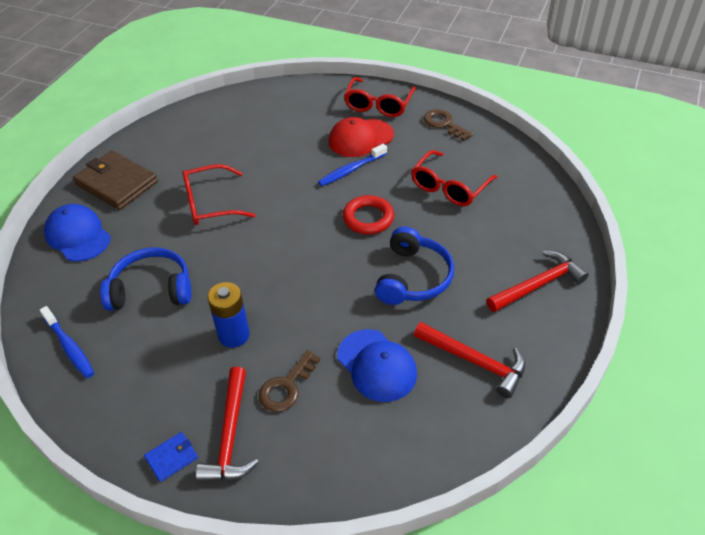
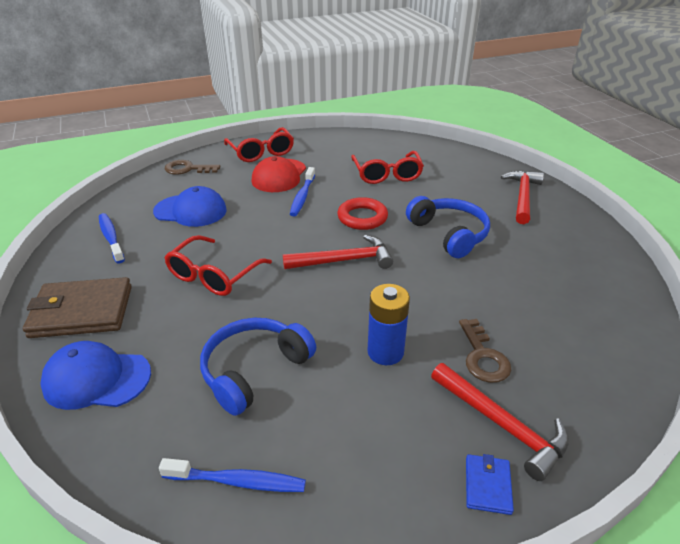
camera: 45 degrees left, 10 degrees down
blue cap [337,329,417,402] -> blue cap moved to [153,186,227,227]
red hammer [414,322,525,398] -> red hammer moved to [283,235,393,269]
brown key [424,109,473,141] -> brown key moved to [165,160,220,175]
none -> blue toothbrush [99,213,125,263]

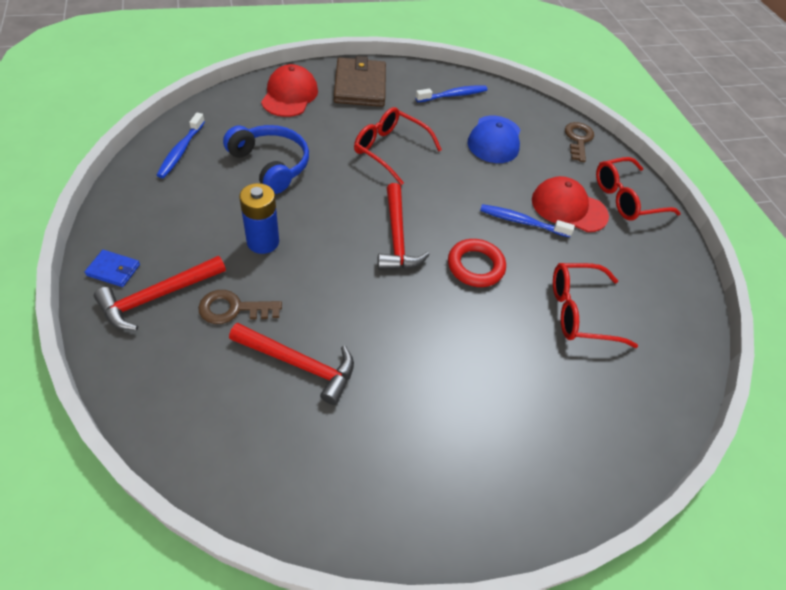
camera: 90 degrees right, 15 degrees up
blue cap [40,341,151,410] -> red cap [261,64,318,117]
blue headphones [406,196,490,258] -> none
red hammer [501,170,544,224] -> red hammer moved to [229,323,354,405]

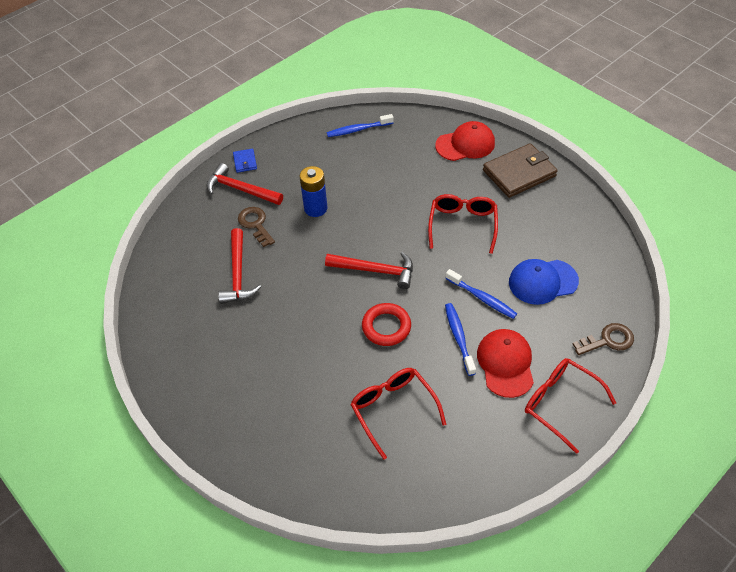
camera: 70 degrees right, 0 degrees up
blue headphones [223,125,309,194] -> none
red hammer [377,183,430,270] -> red hammer turned 135 degrees counterclockwise [325,252,413,289]
blue toothbrush [415,85,488,102] -> blue toothbrush moved to [446,269,517,319]

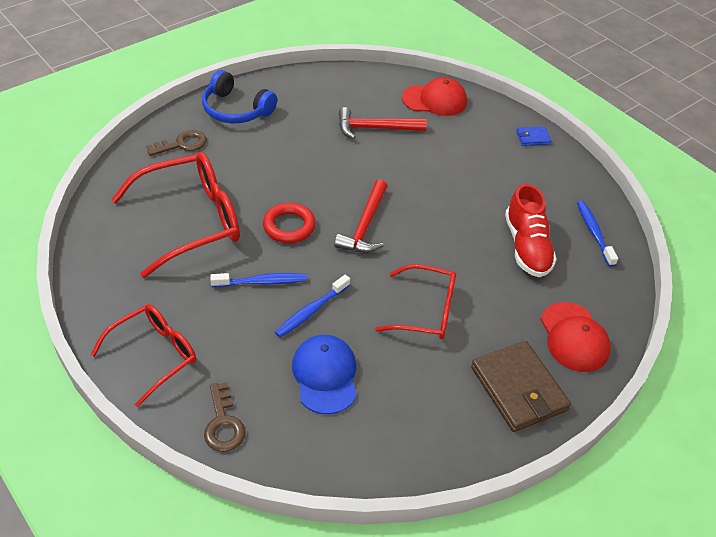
camera: 90 degrees right, 5 degrees down
red hammer [206,163,283,205] -> none
brown key [238,207,275,247] -> brown key moved to [146,130,207,156]
blue battery [299,166,327,217] -> none
red glasses [350,368,446,460] -> red glasses [111,152,240,278], size x1.59
red cap [477,329,534,398] -> red cap moved to [402,77,467,116]
none -> blue headphones [202,70,277,123]
none -> red shoe [505,184,557,277]

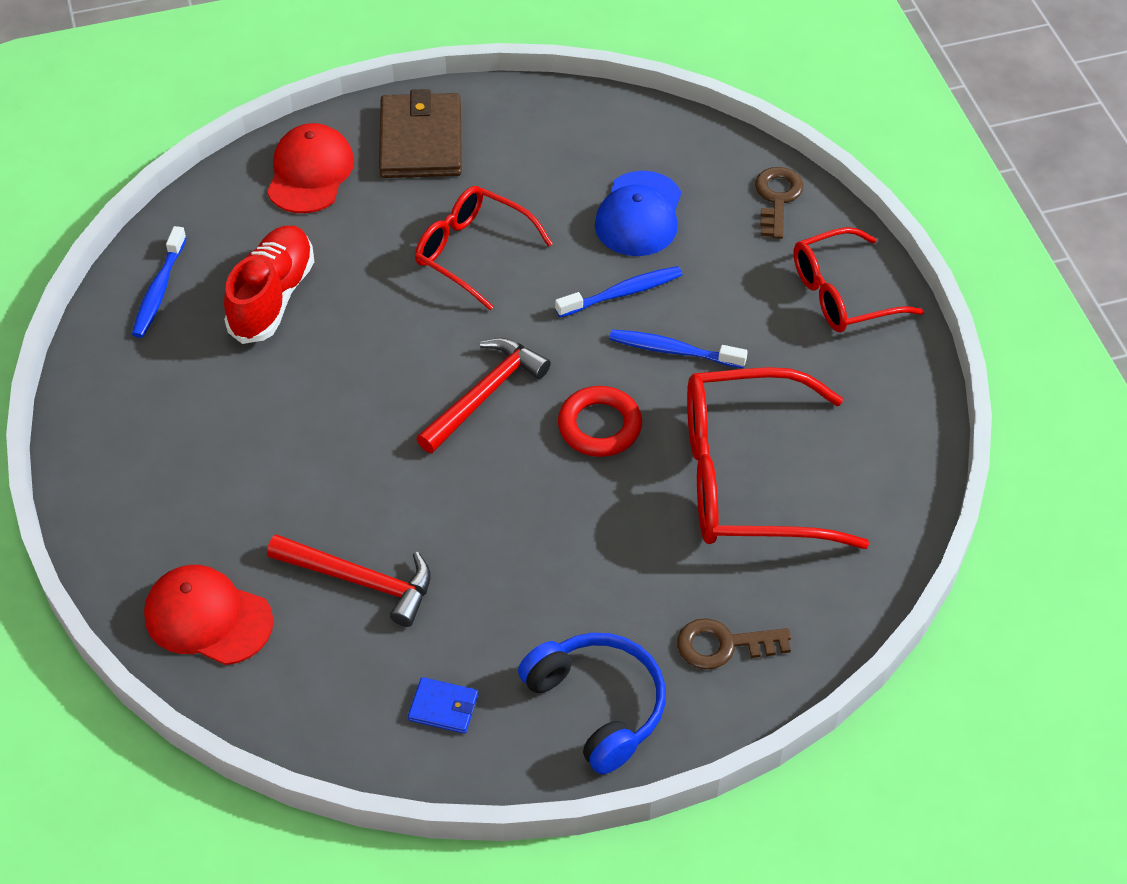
camera: 155 degrees left, 5 degrees up
blue wallet [516,126,551,146] -> blue wallet moved to [408,677,478,734]

